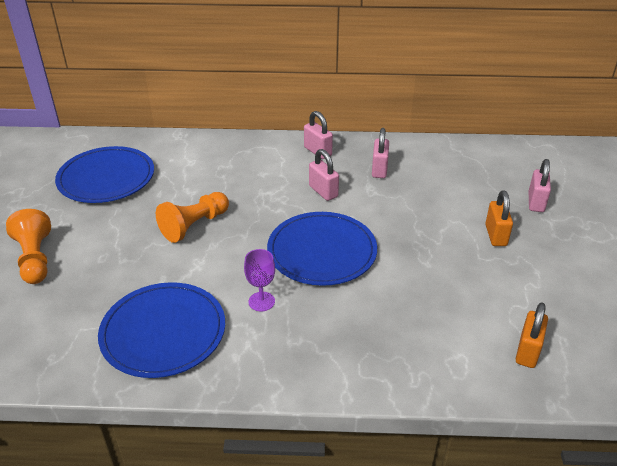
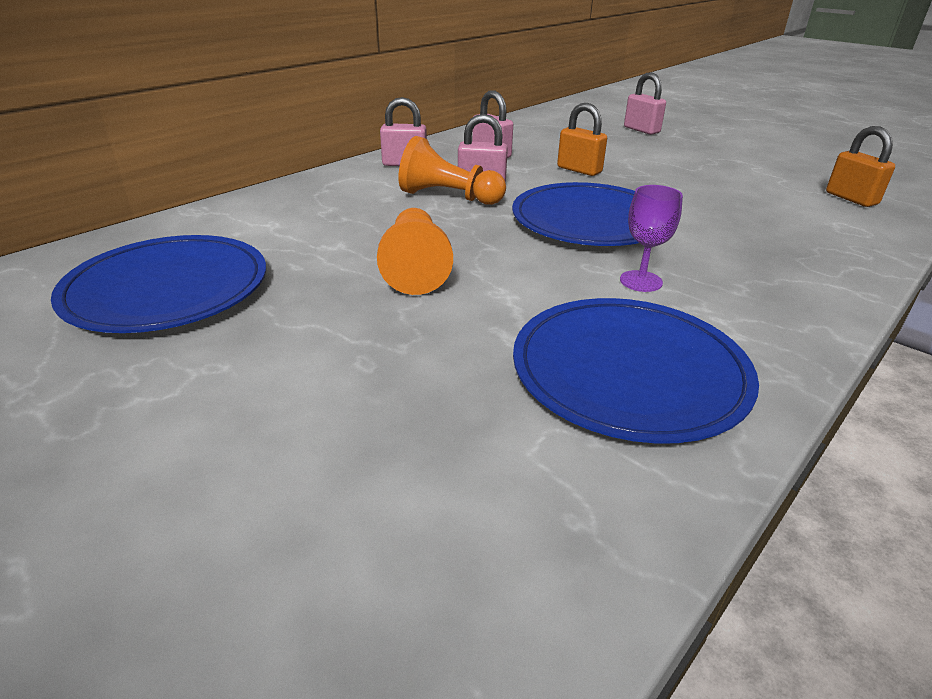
camera: 50 degrees left, 5 degrees down
orange pawn [6,209,51,284] -> orange pawn moved to [398,136,506,205]
orange padlock [485,190,513,246] -> orange padlock moved to [557,103,607,176]

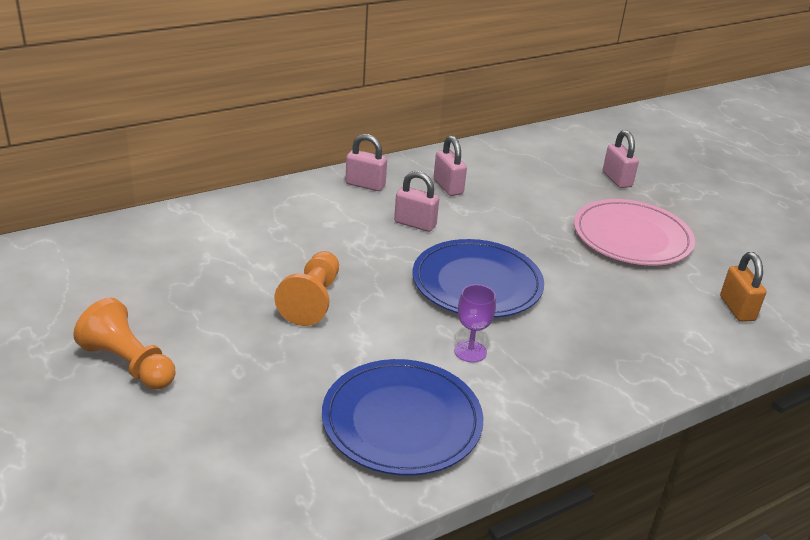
camera: 15 degrees right, 0 degrees up
blue plate [51,235,266,333] -> none
orange pawn [398,136,506,205] -> orange pawn moved to [73,297,176,390]
orange padlock [557,103,607,176] -> none
none -> pink plate [574,199,695,266]

